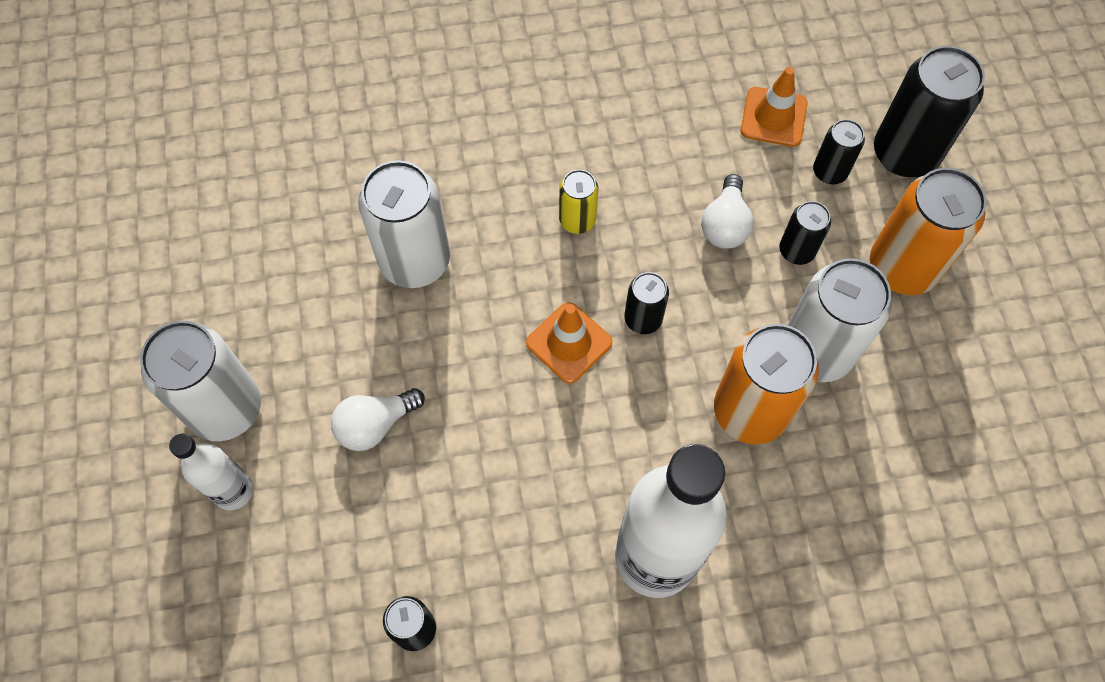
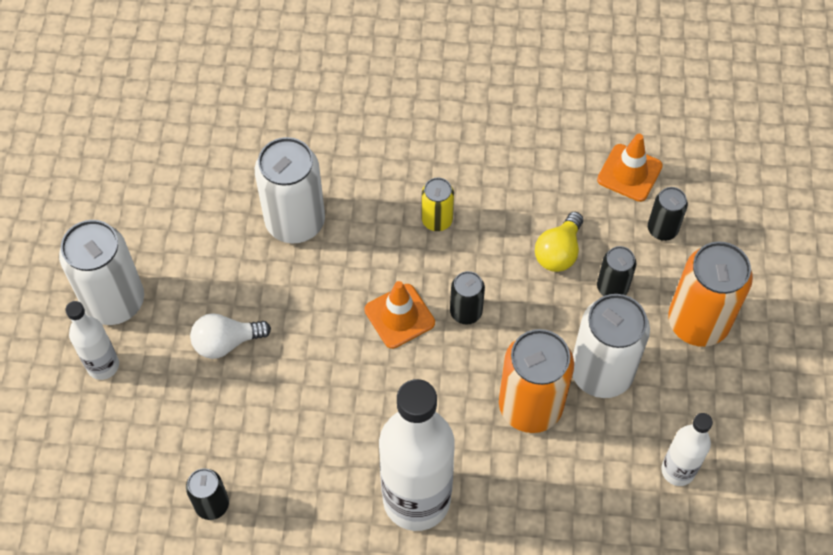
camera: 15 degrees right, 5 degrees down
white light bulb [701,174,754,249] -> yellow light bulb [535,212,583,272]
black can [874,46,985,177] -> none
none -> white bottle [661,413,713,486]

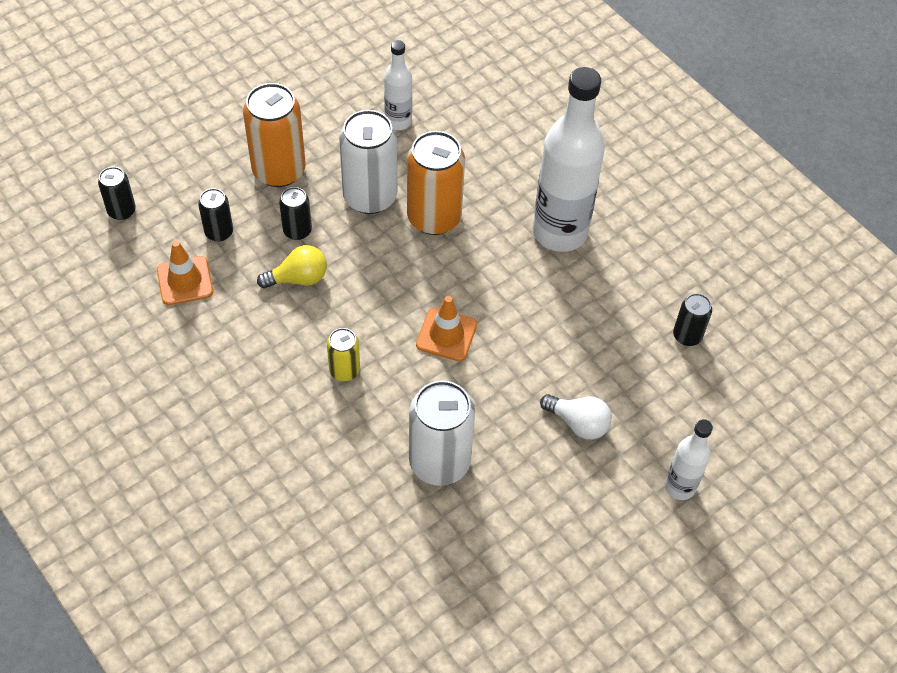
camera: 135 degrees left, 5 degrees down
white can [59,220,144,325] -> none
black can [450,271,485,325] -> black can moved to [98,167,136,220]

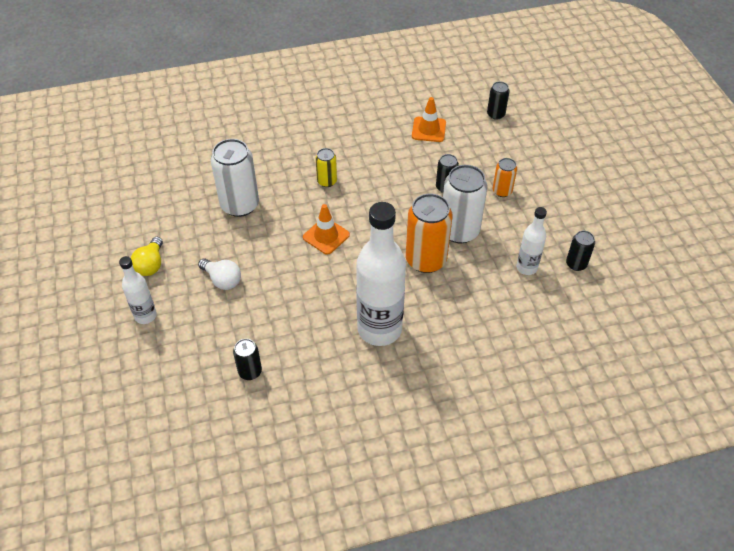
camera: 115 degrees right, 5 degrees down
black can [198,188,233,242] -> black can moved to [566,231,595,271]
orange can [243,83,306,187] -> orange can [493,158,517,197], size x0.52
yellow light bulb [257,245,327,288] -> yellow light bulb moved to [131,237,163,276]
white light bulb [540,394,612,440] -> white light bulb turned 105 degrees counterclockwise [198,258,241,290]

